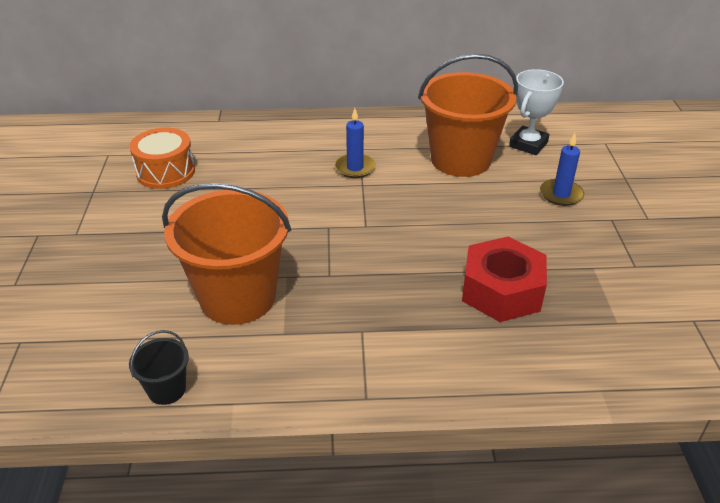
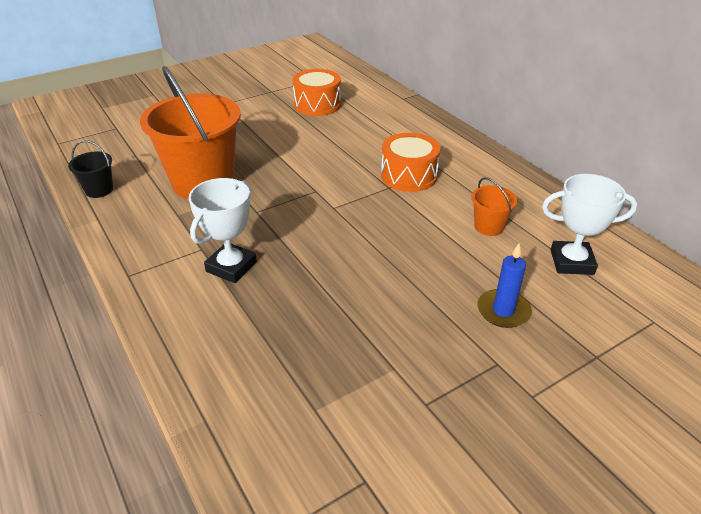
camera: 60 degrees right, 0 degrees up
blue candle [335,108,376,178] -> orange drum [381,133,440,192]
orange bucket [418,54,518,177] -> orange bucket [471,177,518,236], size x0.43
red nut [462,237,547,322] -> none
none -> white trophy [189,178,257,283]

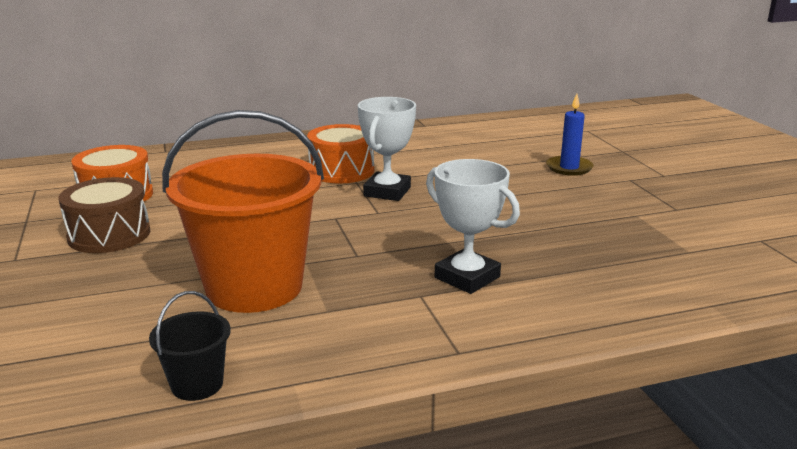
camera: 75 degrees left, 15 degrees down
orange bucket [471,177,518,236] -> none
white trophy [542,174,638,275] -> white trophy moved to [358,97,416,201]
none -> brown drum [59,177,150,253]

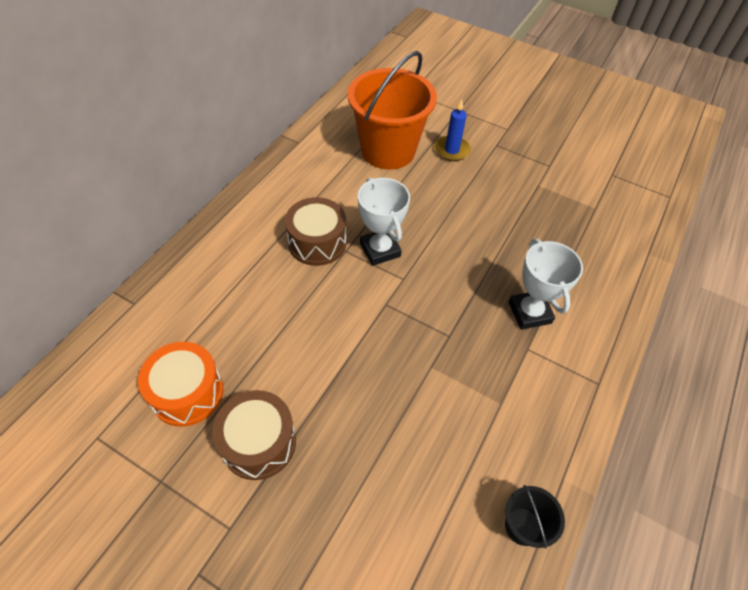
camera: 45 degrees left, 30 degrees up
orange bucket [162,110,324,313] -> orange bucket moved to [348,51,437,170]
orange drum [307,124,374,183] -> brown drum [285,197,346,266]
white trophy [426,159,520,294] -> white trophy turned 75 degrees clockwise [508,239,583,330]

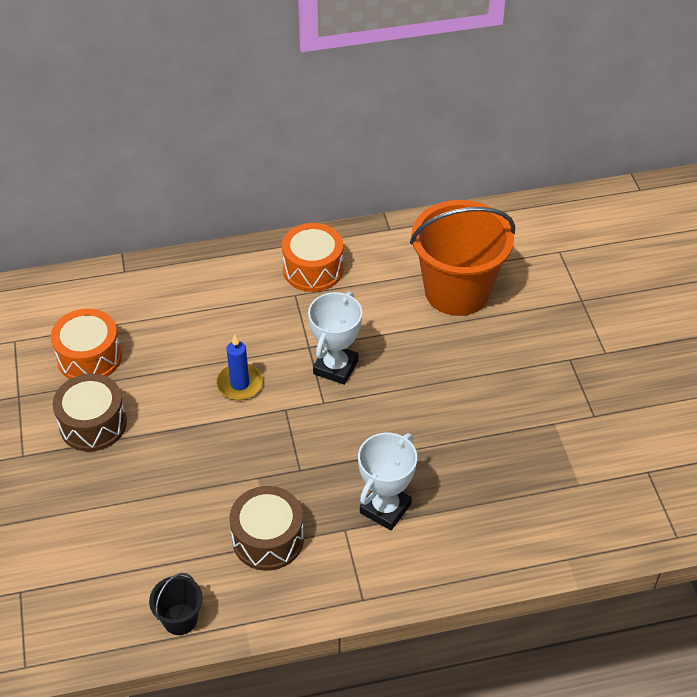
camera: 50 degrees right, 5 degrees down
brown drum [285,197,346,266] -> brown drum moved to [229,486,304,571]
blue candle [434,99,471,161] -> blue candle moved to [216,334,263,400]
none -> orange drum [282,223,343,292]

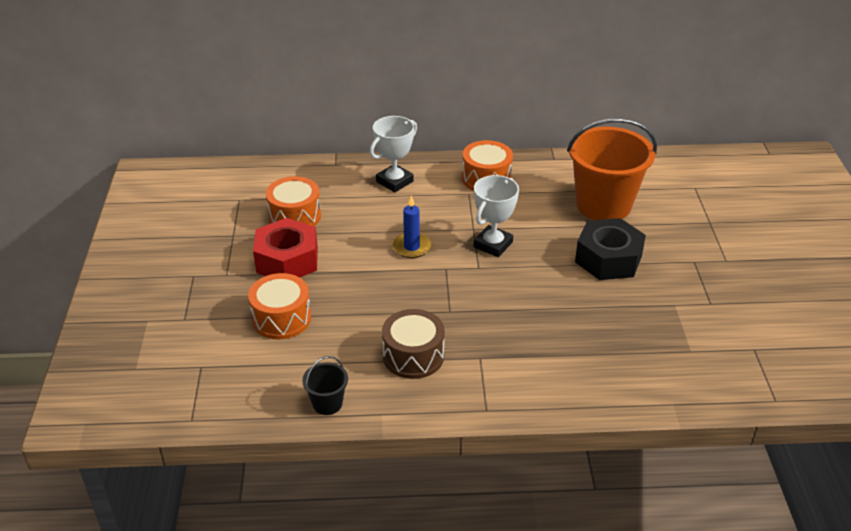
camera: 10 degrees right, 10 degrees down
brown drum [53,374,127,452] -> red nut [253,218,318,277]
white trophy [358,433,417,530] -> white trophy moved to [370,116,417,192]
none -> orange drum [248,273,311,339]
none -> black nut [575,218,646,280]

